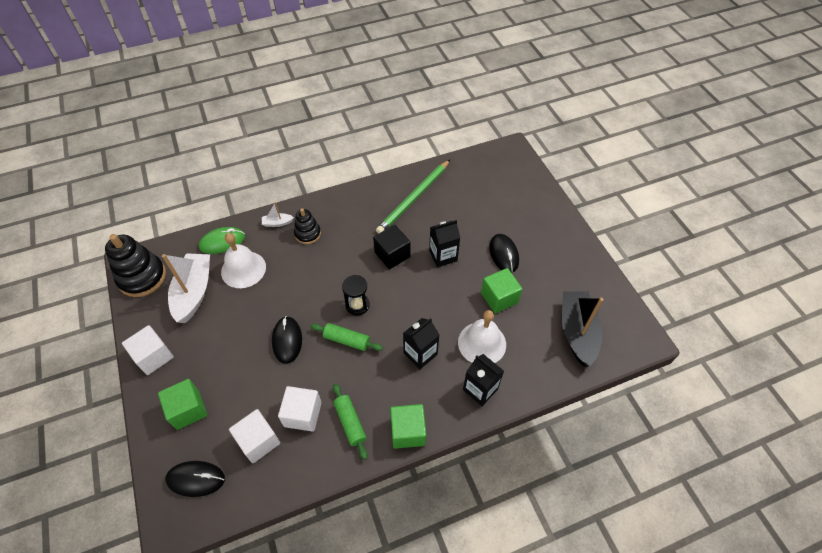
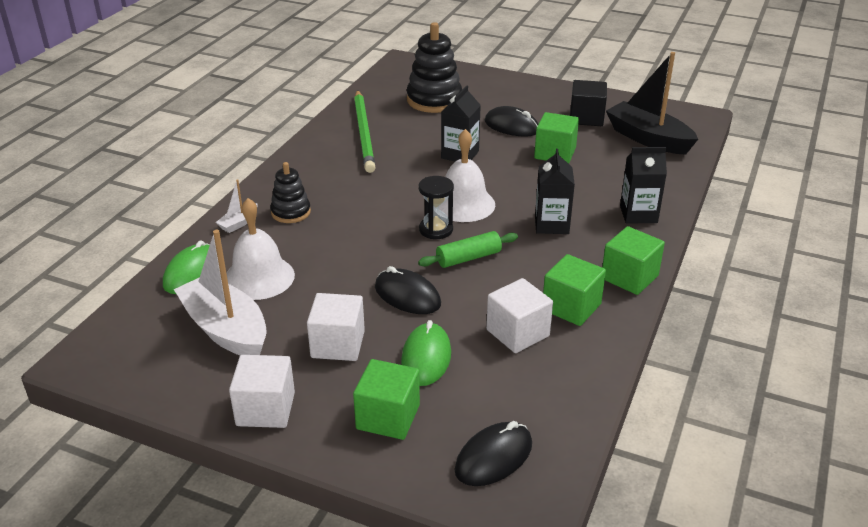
camera: 45 degrees left, 20 degrees down
black stacking toy [105,234,166,297] -> black stacking toy moved to [407,22,462,113]
white cube [229,409,280,463] -> white cube moved to [307,293,365,361]
green rolling pin [333,383,368,460] -> green cube [543,254,606,326]
black cube [373,225,411,269] -> black cube moved to [570,80,607,126]
white bell [458,310,506,363] -> white bell moved to [433,129,495,222]
none -> green mouse [401,320,451,386]

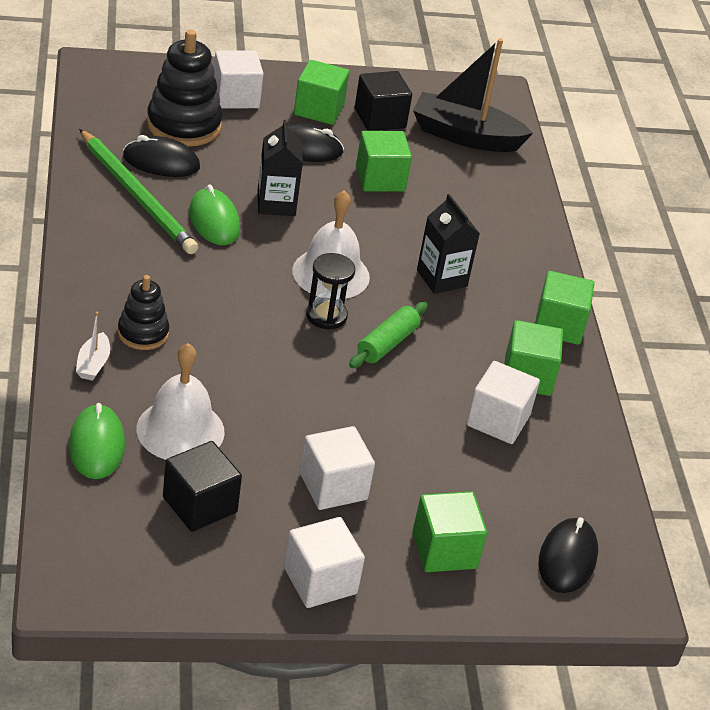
camera: 35 degrees left, 5 degrees up
white boat [174,230,267,355] -> black cube [163,441,242,532]
black mouse [375,266,441,314] -> black mouse moved to [123,135,200,177]
green mouse [401,320,451,386] -> green mouse moved to [189,184,240,245]
black carton [620,147,667,224] -> none
none -> white cube [214,50,264,109]
none -> green cube [294,60,349,125]

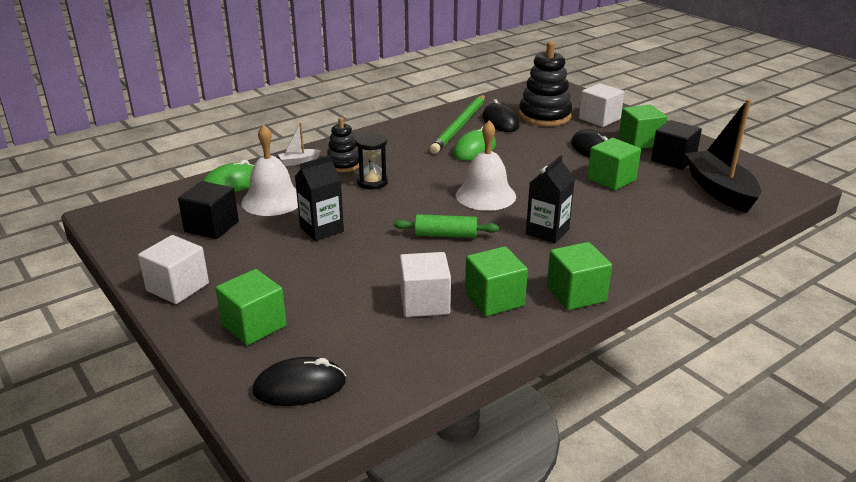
camera: 65 degrees right, 10 degrees down
black carton [257,120,303,216] -> black carton moved to [295,155,344,241]
white cube [300,426,375,510] -> none
black hourglass [306,253,355,330] -> black hourglass moved to [355,133,388,189]

